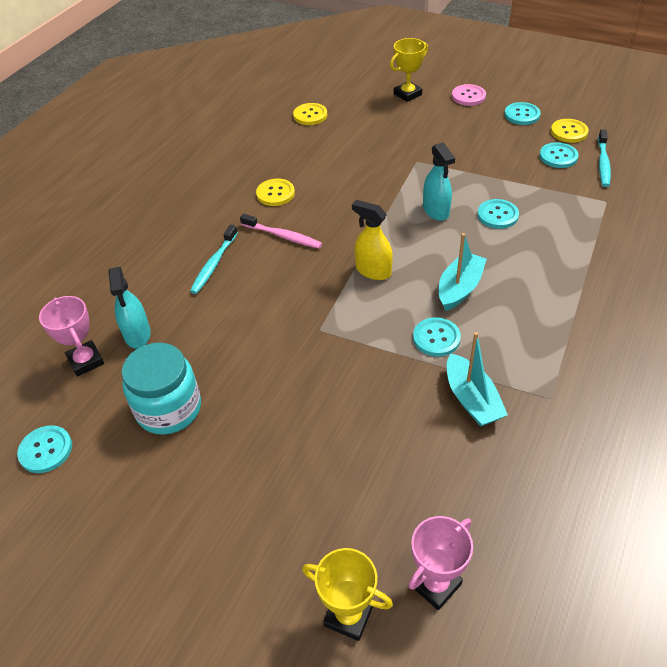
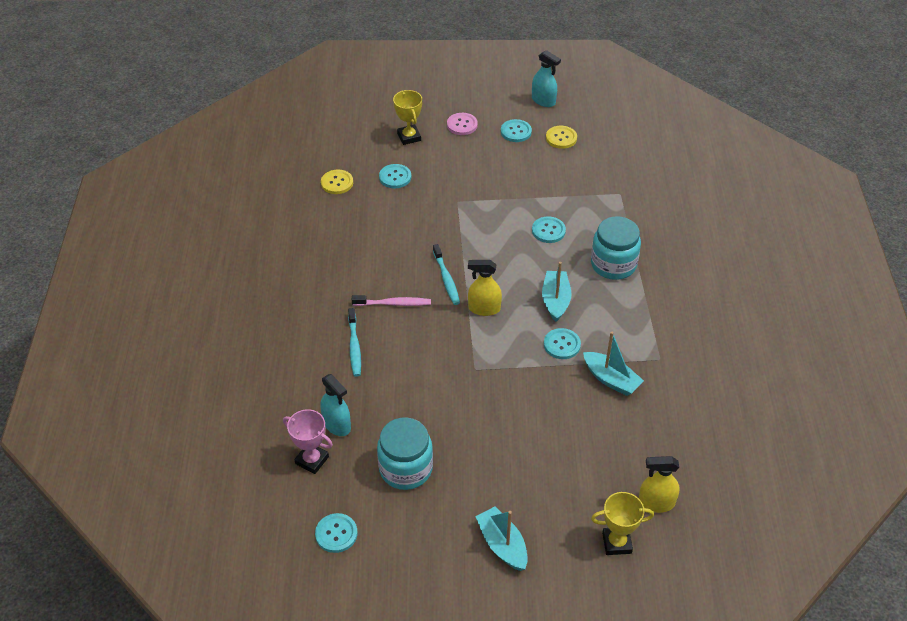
camera: 30 degrees left, 0 degrees up
yellow button [256,179,295,206] -> none
yellow trophy [390,38,428,102] -> yellow trophy turned 45 degrees counterclockwise [393,90,422,145]
pink trophy [408,516,473,610] -> yellow spray bottle [639,456,680,513]
turquoise spray bottle [423,142,455,221] -> turquoise spray bottle moved to [532,50,561,107]
turquoise button [539,142,579,168] -> turquoise button moved to [379,164,411,188]
turquoise toothbrush [598,129,611,187] -> turquoise toothbrush moved to [433,244,460,305]
none -> turquoise boat [475,507,528,571]
none -> turquoise jar [591,216,641,280]

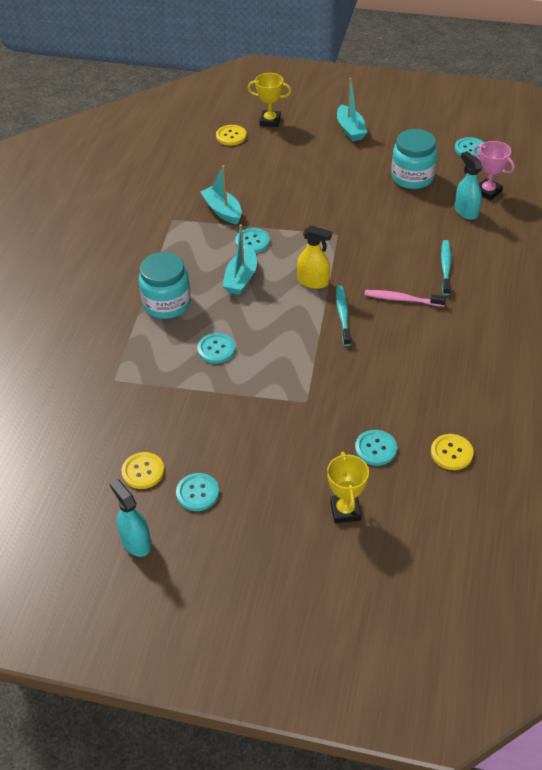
camera: 165 degrees left, 0 degrees up
pink button [447,113,478,135] -> none
yellow spray bottle [639,456,680,513] -> yellow button [216,125,247,145]

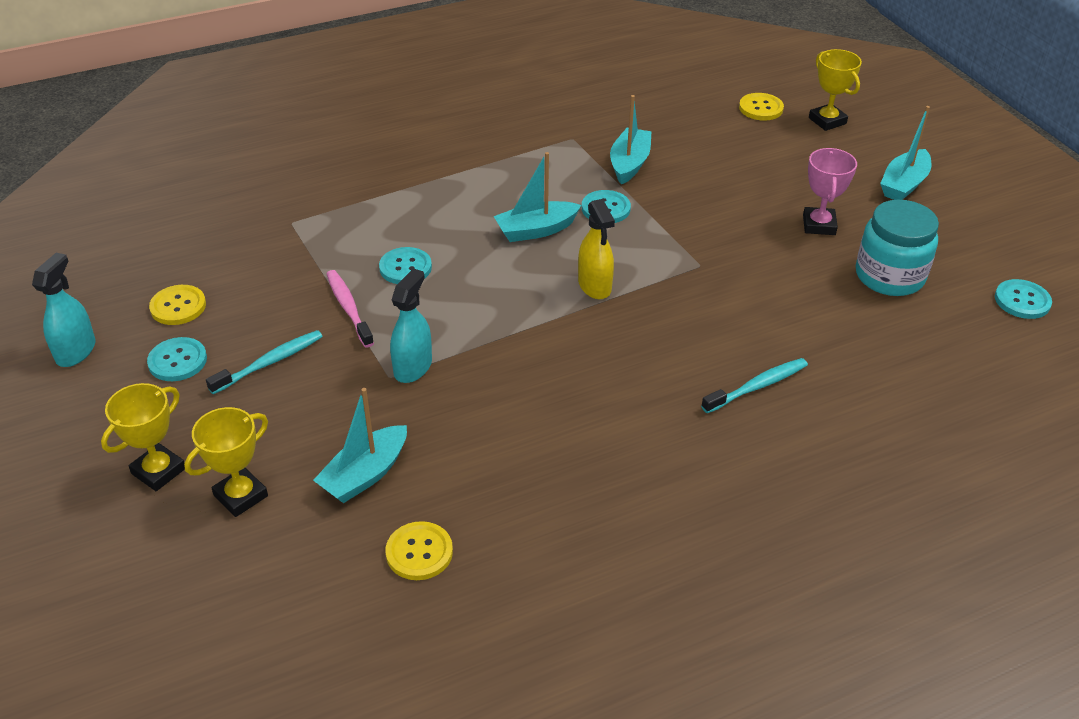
camera: 50 degrees right, 5 degrees down
turquoise jar [139,252,191,319] -> none
turquoise toothbrush [336,286,351,346] -> turquoise toothbrush moved to [206,330,323,394]
turquoise button [355,430,397,466] -> turquoise boat [313,388,407,503]
pink toothbrush [364,290,446,307] -> pink toothbrush moved to [327,270,374,347]
turquoise spray bottle [455,151,482,220] -> turquoise spray bottle moved to [390,268,432,383]
pink trophy [474,141,515,201] -> pink trophy moved to [803,148,857,235]
none -> yellow trophy [101,383,185,491]

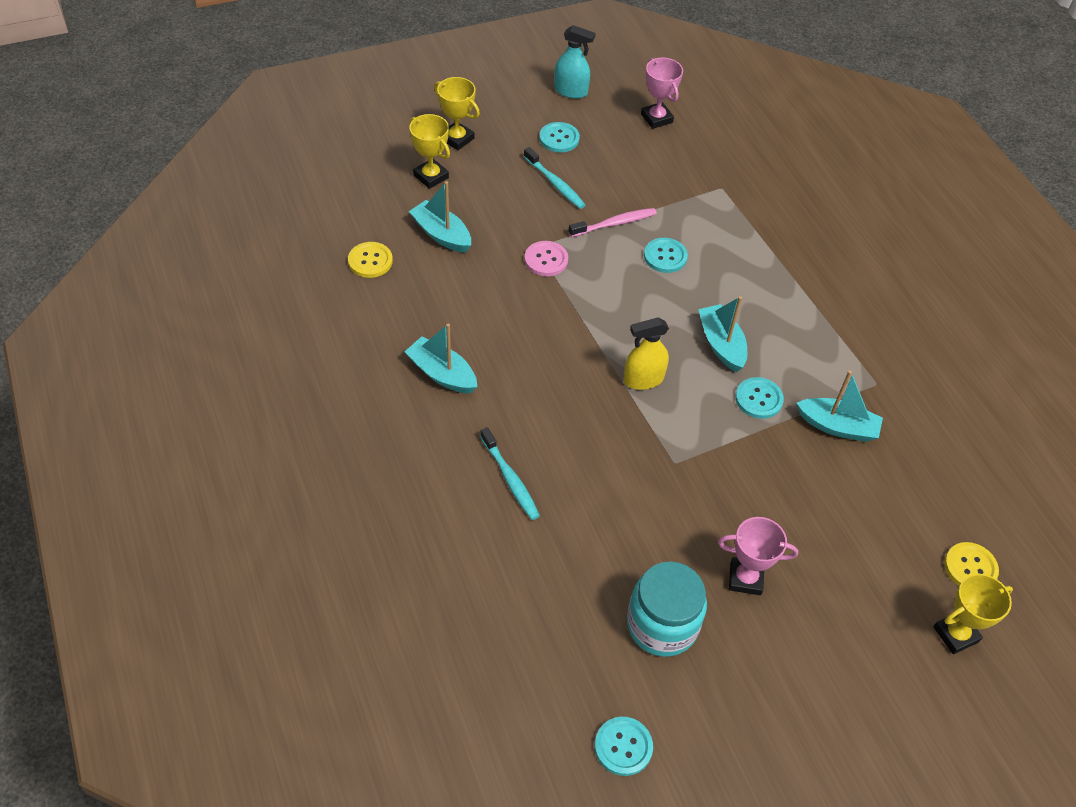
camera: 90 degrees right, 10 degrees up
yellow button [149,285,206,325] -> none
turquoise spray bottle [390,268,432,383] -> pink button [524,241,568,276]
turquoise boat [880,106,931,200] -> turquoise boat moved to [405,324,477,393]
none -> pink trophy [641,58,683,129]

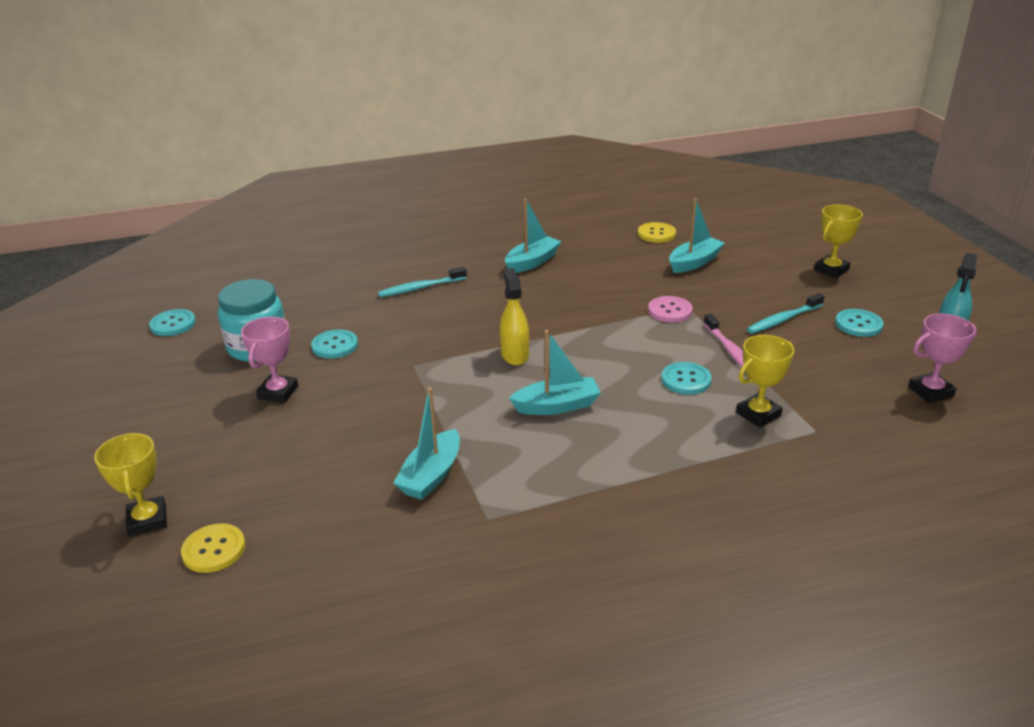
camera: 100 degrees right, 20 degrees down
yellow trophy [409,114,450,189] -> yellow trophy moved to [736,335,794,428]
turquoise button [735,377,784,419] -> turquoise button moved to [311,329,358,359]

